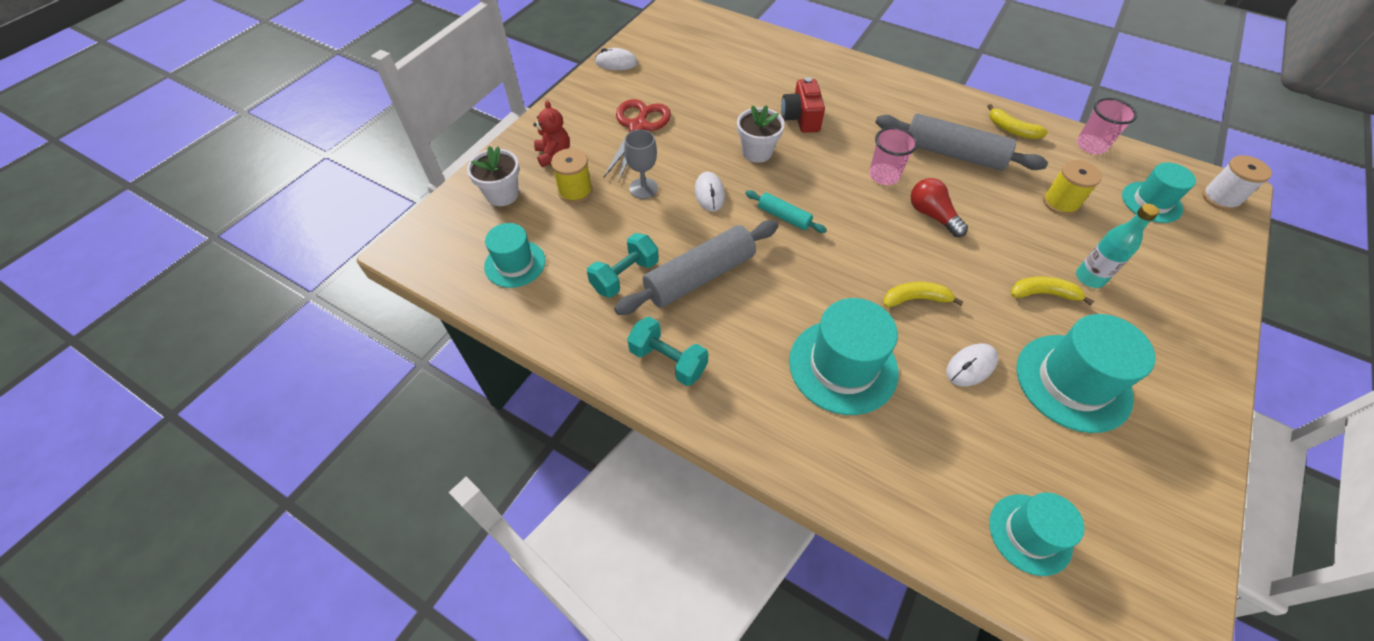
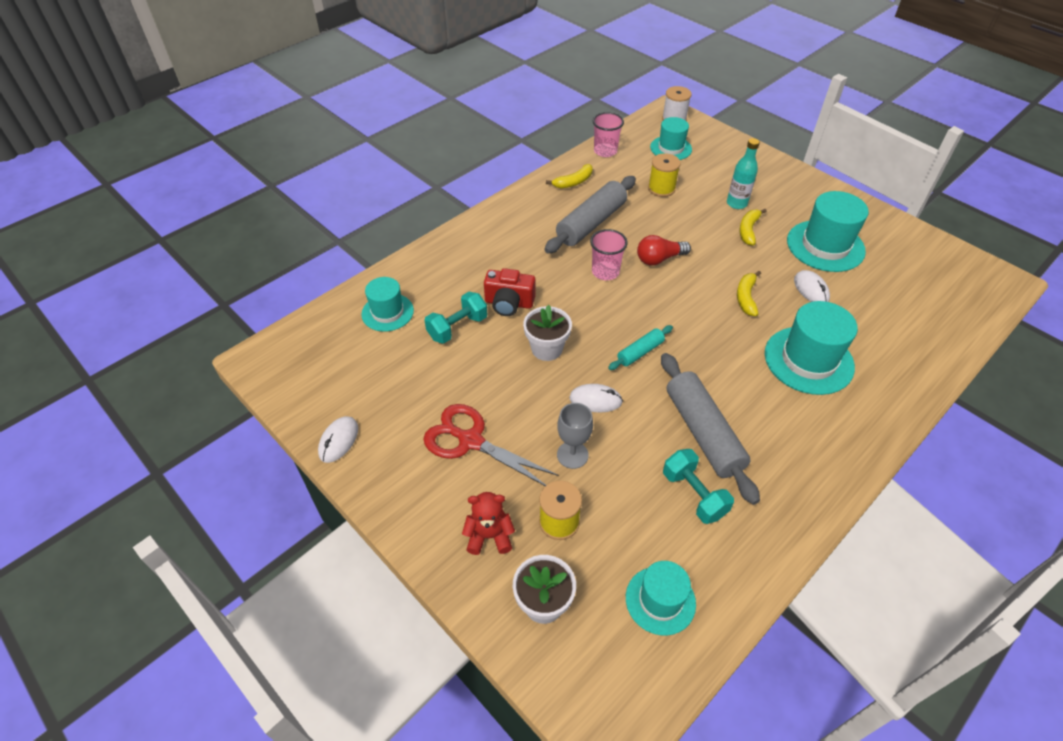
camera: 75 degrees left, 5 degrees down
turquoise dumbbell [627,317,708,386] -> turquoise dumbbell moved to [424,292,487,344]
turquoise hat [989,492,1084,576] -> turquoise hat moved to [361,277,414,332]

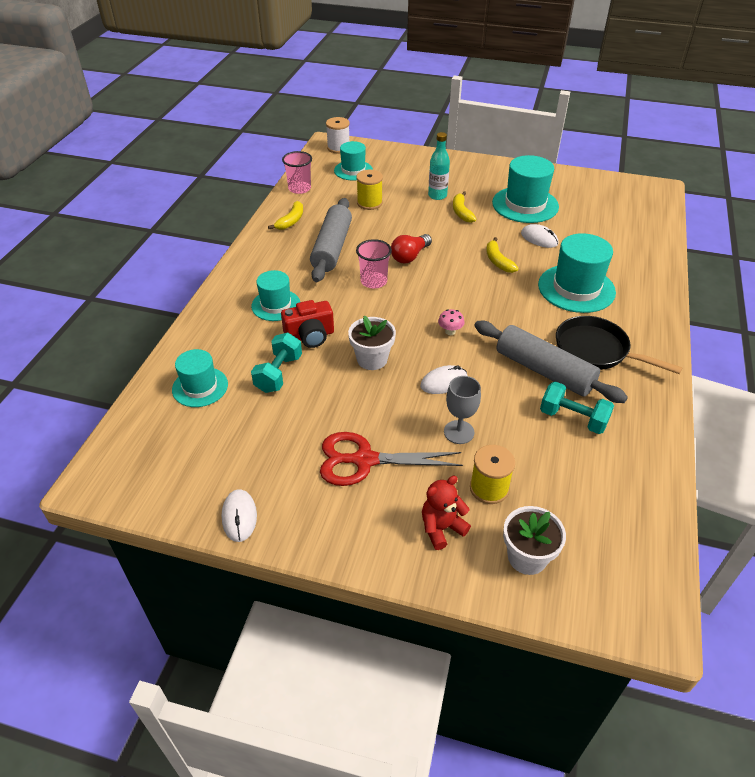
camera: 30 degrees left, 5 degrees down
turquoise rolling pin [608,325,673,370] -> pink mushroom [438,309,465,335]
turquoise hat [626,561,696,636] -> turquoise hat moved to [251,270,300,321]
none -> black pan [556,316,683,374]

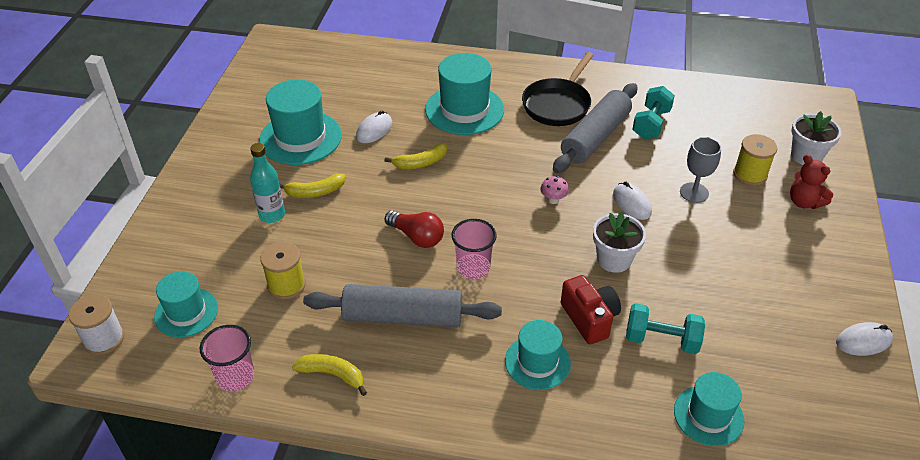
camera: 95 degrees left, 0 degrees up
red scissors [320,432,463,486] -> none

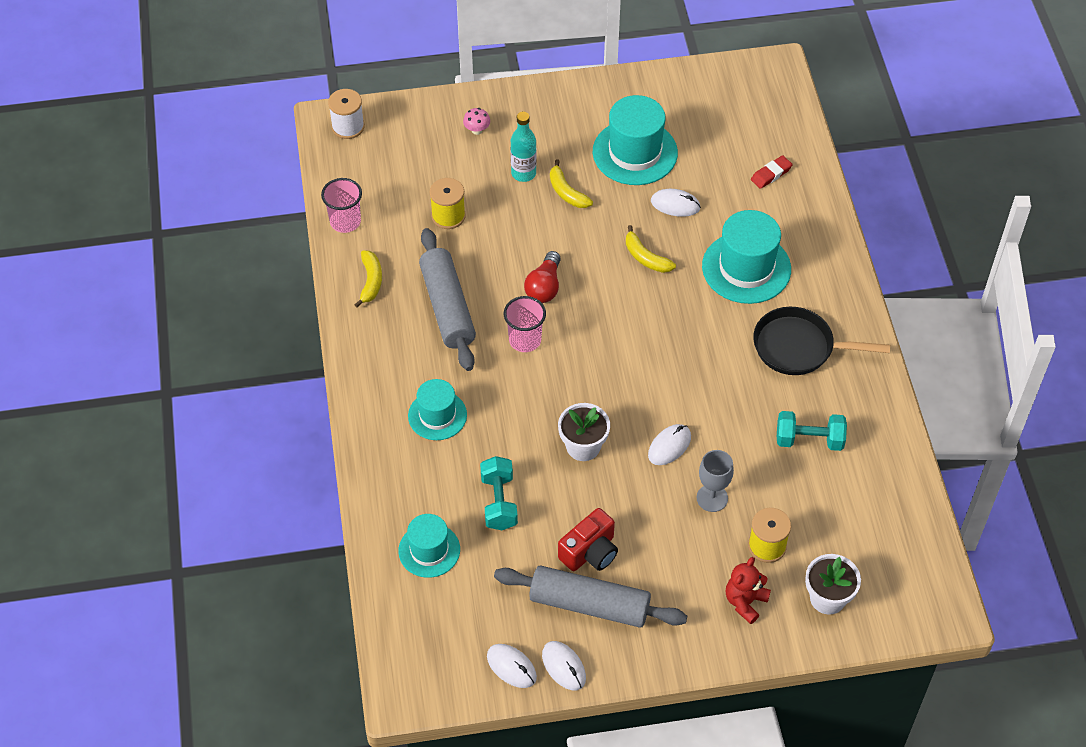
camera: 70 degrees right, 10 degrees up
turquoise hat [154,271,218,337] -> none
pink mushroom [540,176,569,204] -> pink mushroom moved to [463,108,490,135]
grey rolling pin [553,83,637,173] -> grey rolling pin moved to [494,565,687,628]
red camera [561,275,621,344] -> red camera moved to [558,508,618,571]
none -> white mouse [487,644,537,688]
none -> red eraser [751,155,793,189]

